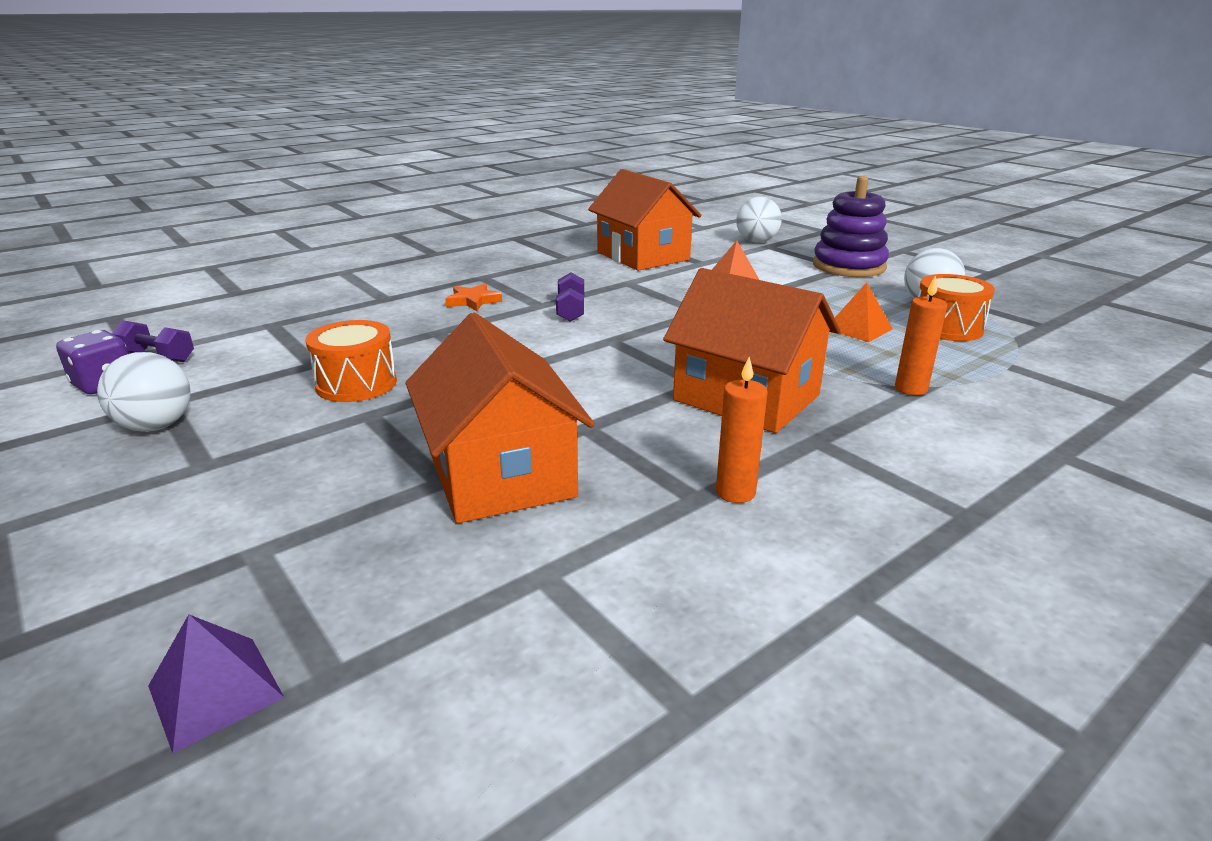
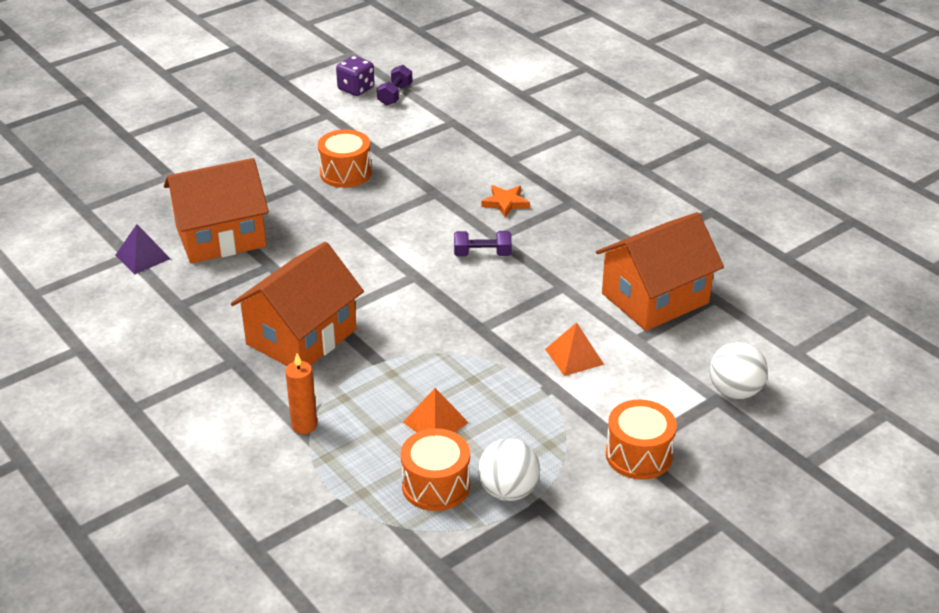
camera: 90 degrees right, 10 degrees up
white ball [97,352,190,432] -> none
purple pyramid [148,614,285,753] -> purple pyramid moved to [115,224,171,274]
orange candle [716,357,767,503] -> none
purple stacking toy [813,176,889,277] -> orange drum [606,399,677,480]

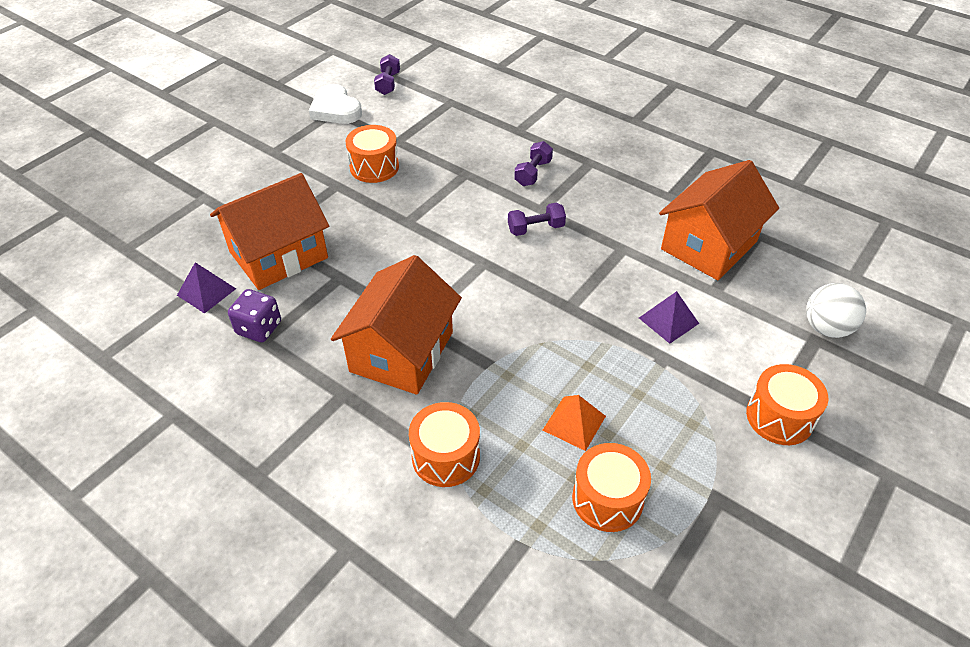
camera: 15 degrees left, 10 degrees up
orange candle [285,353,317,434] -> orange drum [409,402,480,487]
purple dice [336,56,374,96] -> purple dice moved to [228,289,281,342]
white ball [478,439,540,501] -> none
orange star [481,185,530,217] -> purple dumbbell [514,141,553,186]
orange pyramid [545,322,604,376] -> purple pyramid [639,291,699,344]
none -> white heart [309,84,362,124]

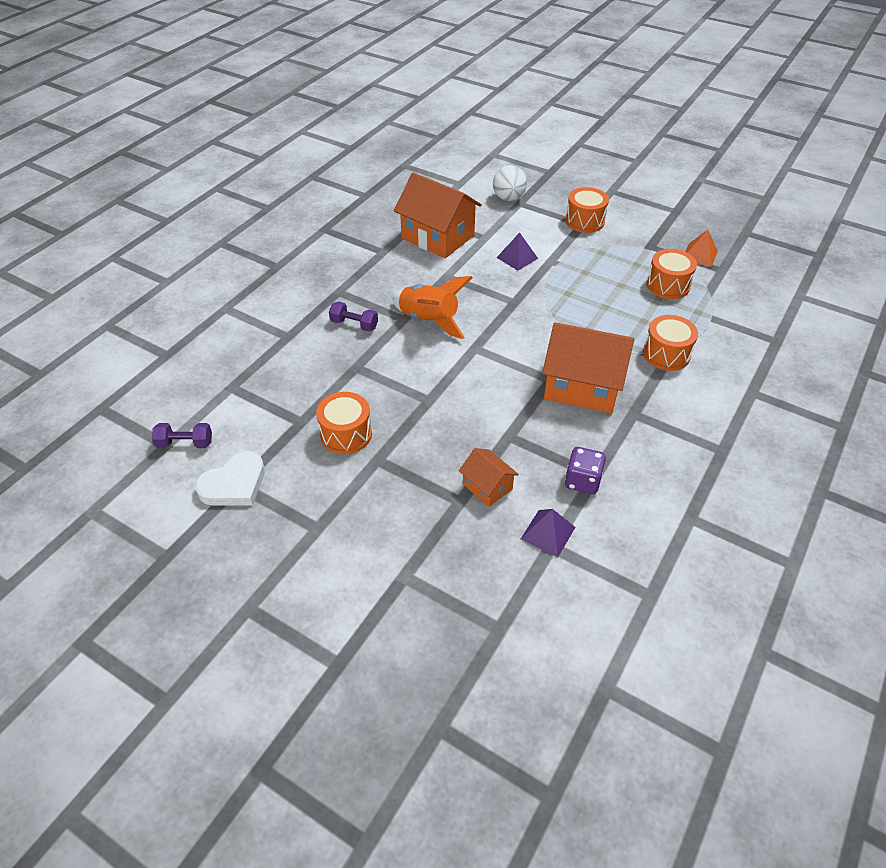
camera: 95 degrees left, 0 degrees up
orange house [210,173,329,290] -> orange house [459,448,519,507], size x0.50
purple dumbbell [508,202,566,236] -> orange rocket [392,276,473,339]
orange pyramid [543,395,606,451] -> orange pyramid moved to [685,230,718,267]

